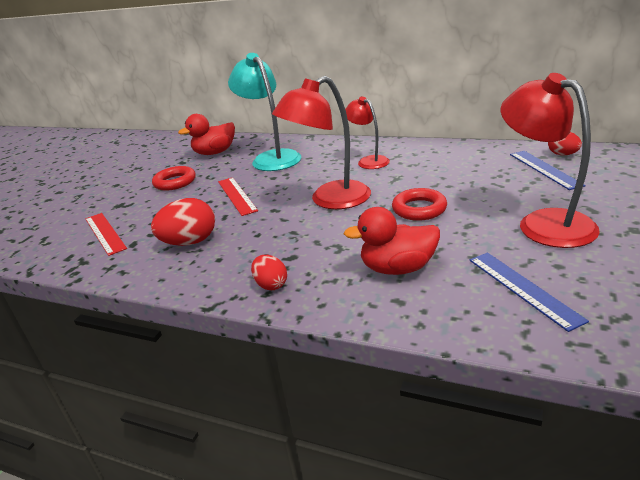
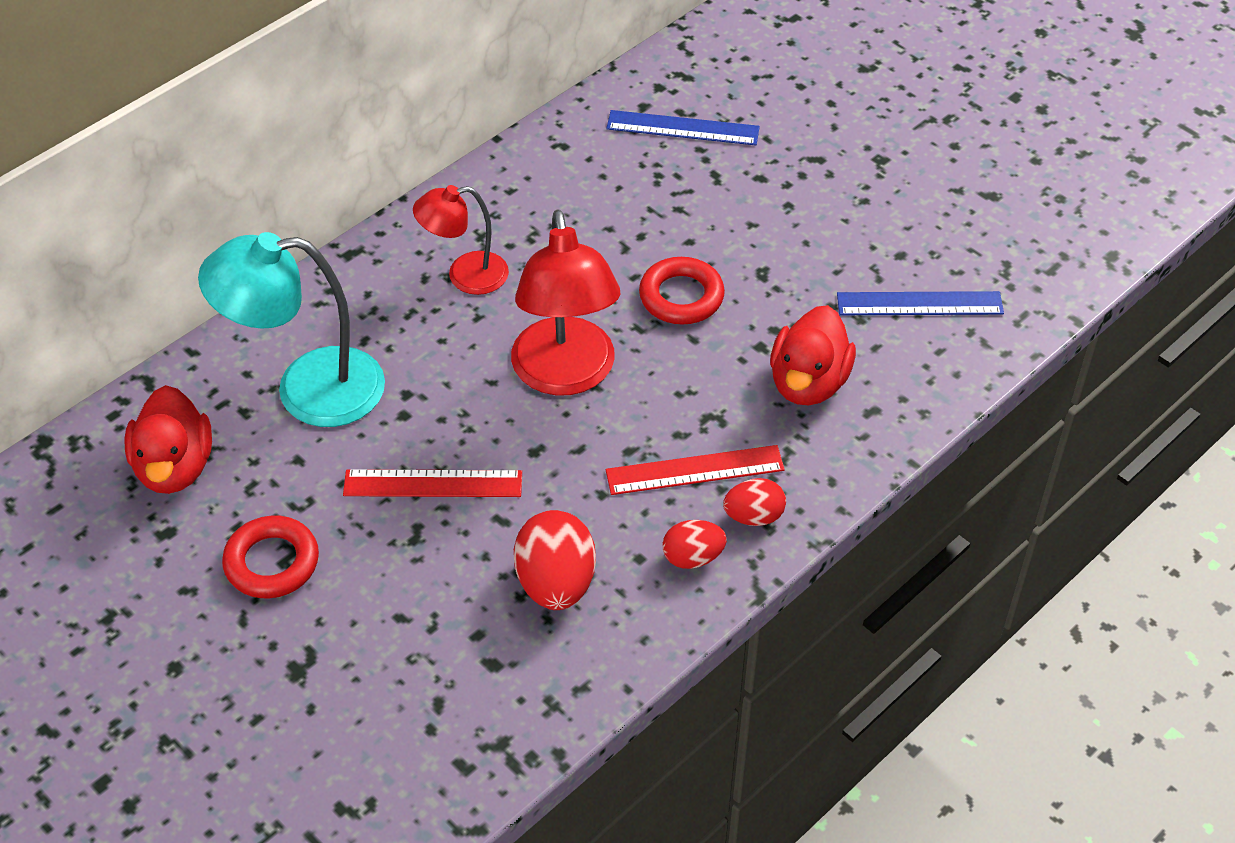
camera: 70 degrees left, 20 degrees up
red ruler [85,213,127,256] -> red ruler moved to [606,445,785,495]
red lamp [501,73,600,248] -> none
red egg [548,132,582,155] -> red egg moved to [662,520,727,569]

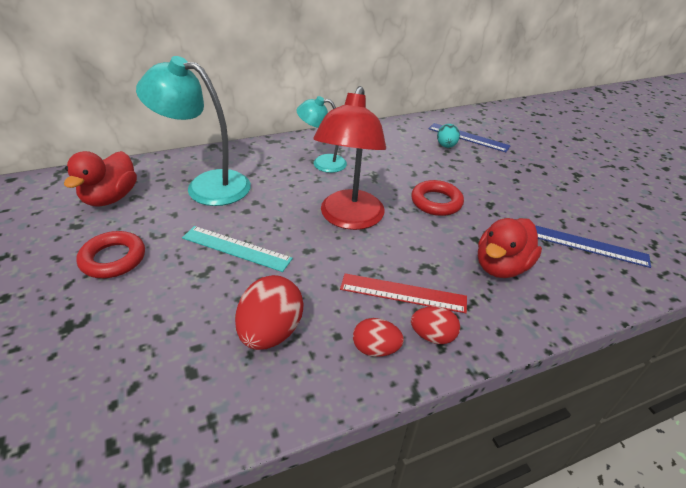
camera: 20 degrees right, 10 degrees down
red ruler [343,469,522,497] -> turquoise ruler [182,226,293,272]
red lamp [413,185,509,295] -> turquoise lamp [296,96,347,173]
none -> turquoise egg [437,124,460,148]

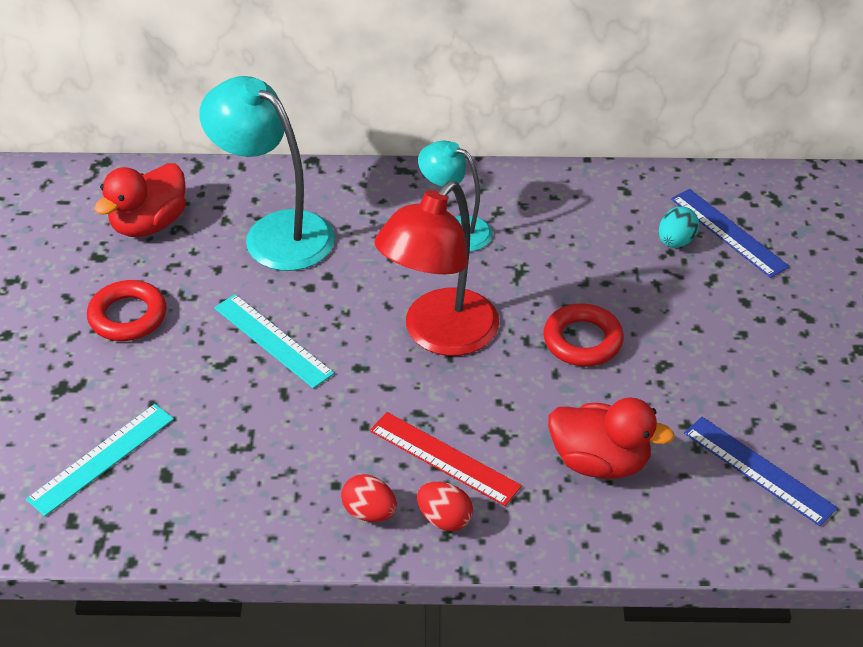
camera: 25 degrees right, 5 degrees up
red egg [235,275,303,350] -> none
red duck [478,218,542,278] -> red duck turned 135 degrees counterclockwise [548,397,675,479]
none -> turquoise ruler [26,404,174,516]

